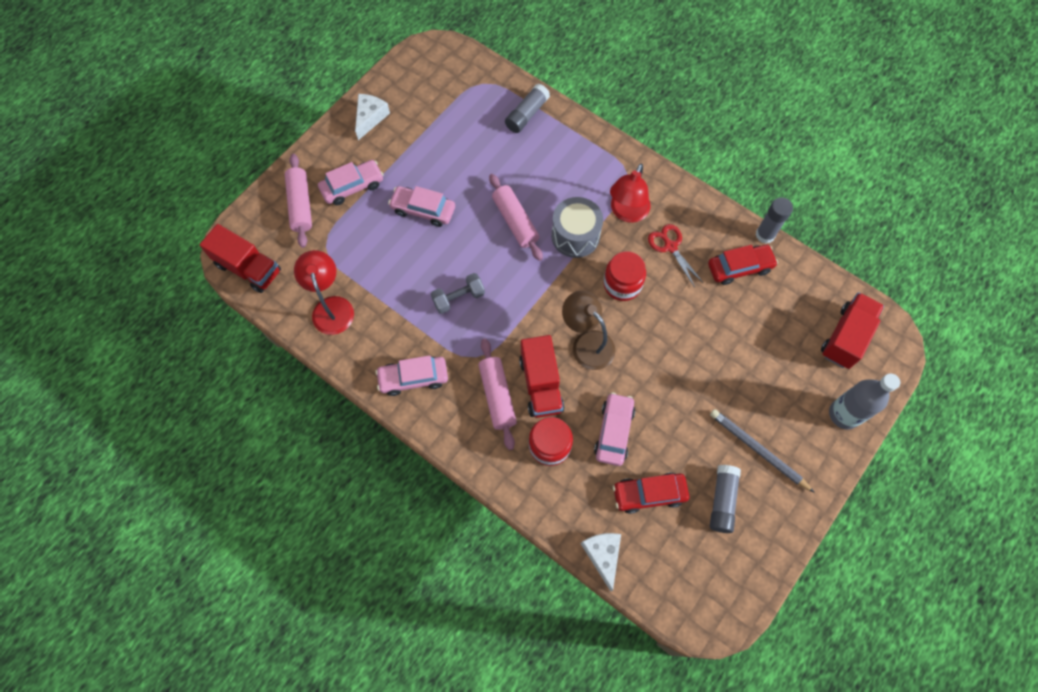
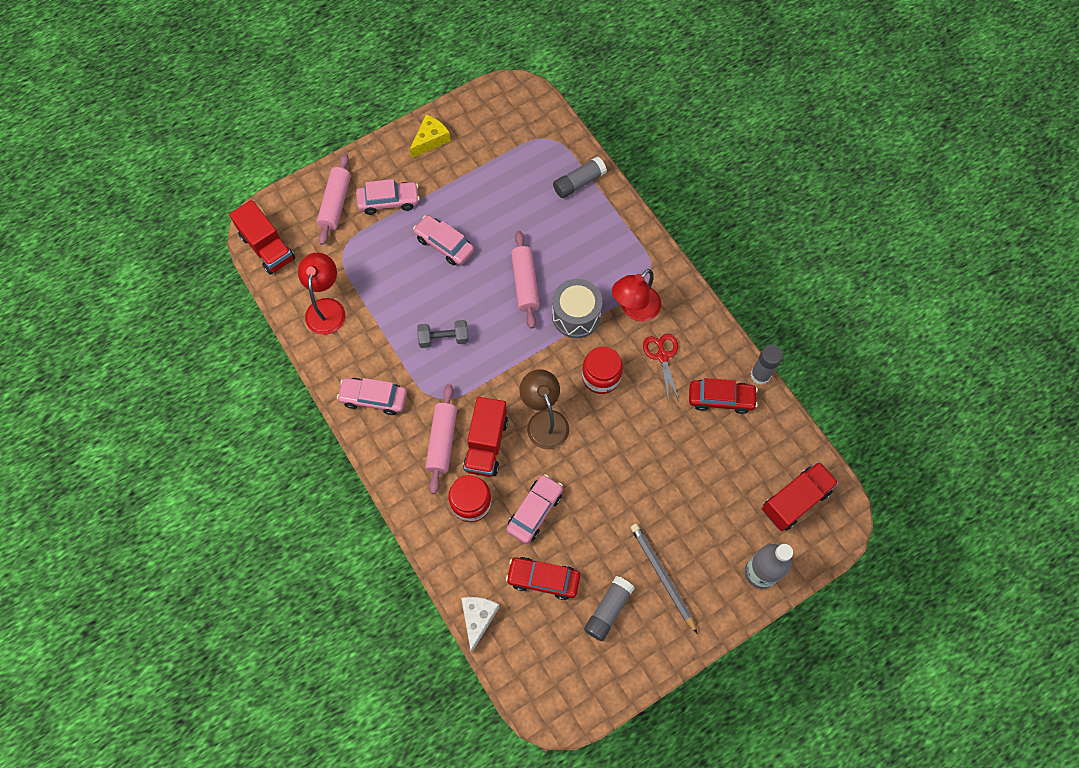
camera: 20 degrees right, 0 degrees up
white cheese [355,94,390,140] -> yellow cheese [409,114,451,158]

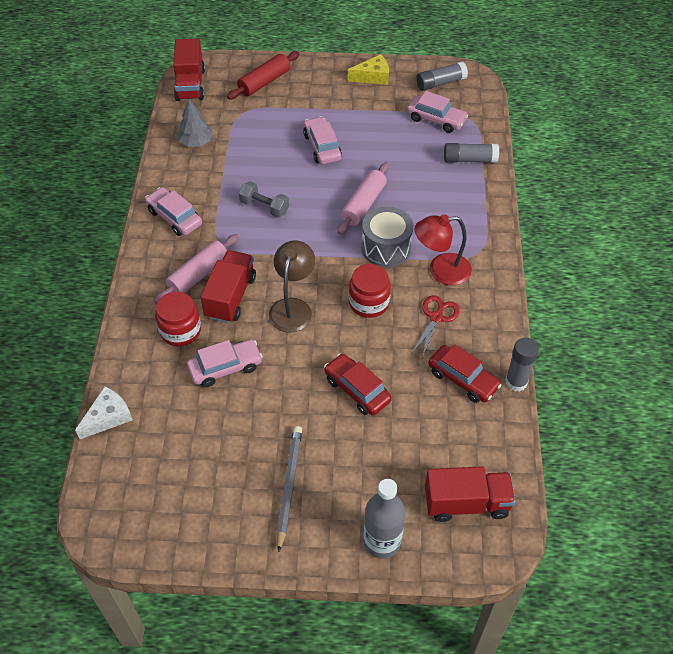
camera: 35 degrees right, 15 degrees down
red lamp [298,253,345,335] -> grey tree [177,99,213,147]
pink rolling pin [317,153,351,245] -> red rolling pin [227,51,299,99]
pink car [356,179,420,215] -> pink car moved to [407,91,468,133]
red truck [463,397,508,477] -> red truck turned 150 degrees clockwise [201,250,256,323]
red car [506,557,580,600] -> red car moved to [324,353,392,416]
grey glue stick [584,576,635,641] -> grey glue stick moved to [416,61,468,91]

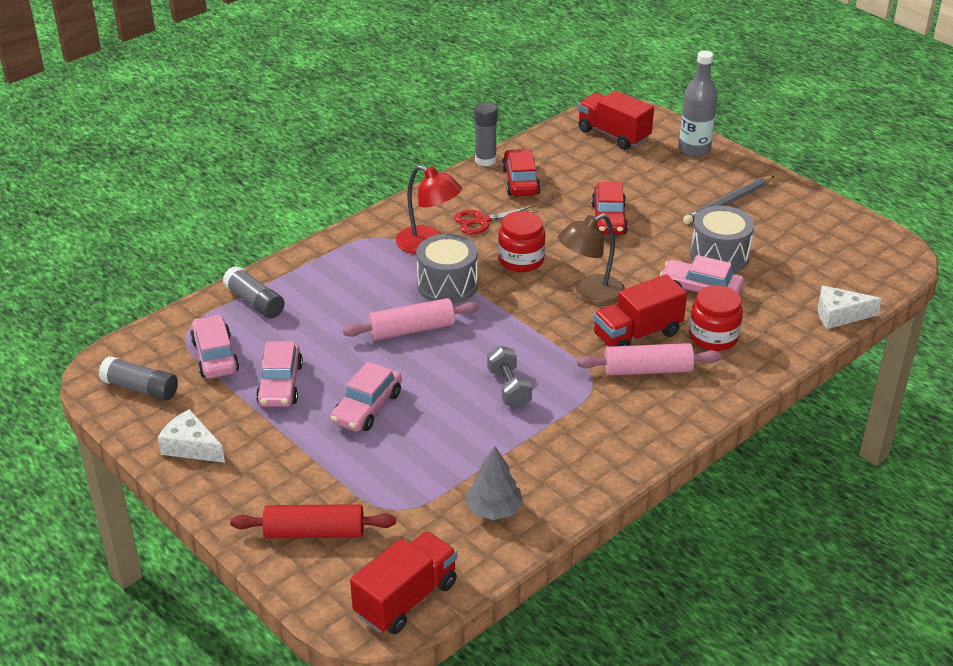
camera: 135 degrees left, 15 degrees down
pink car [145,187,202,236] -> pink car moved to [256,341,303,407]
yellow cheese [348,54,389,85] -> white cheese [158,409,225,463]
none -> grey drum [690,206,754,273]

